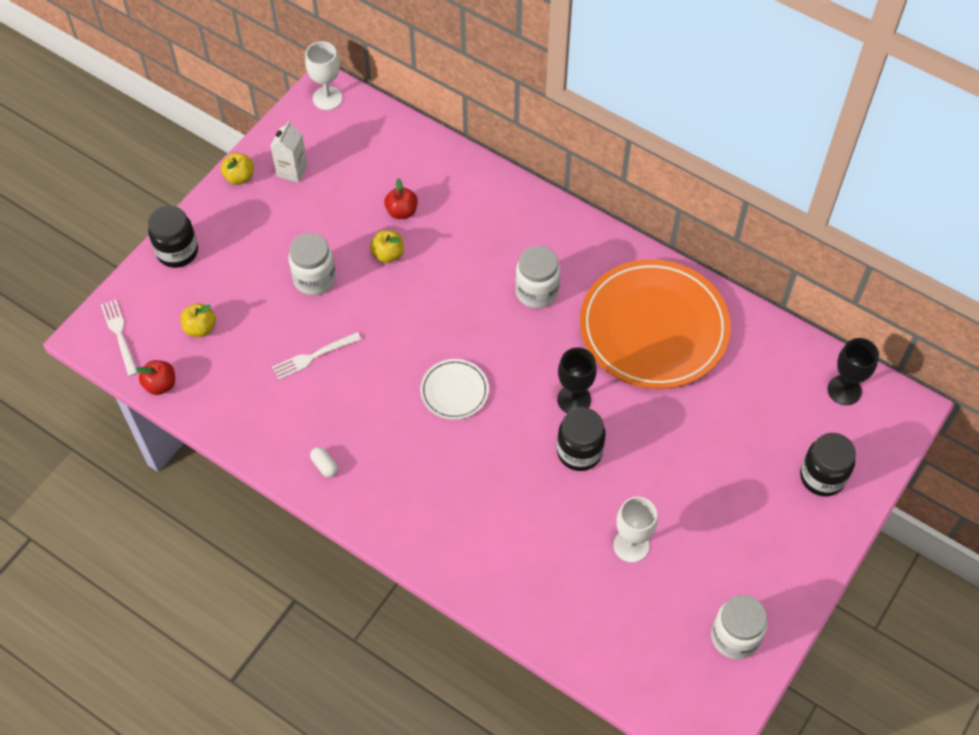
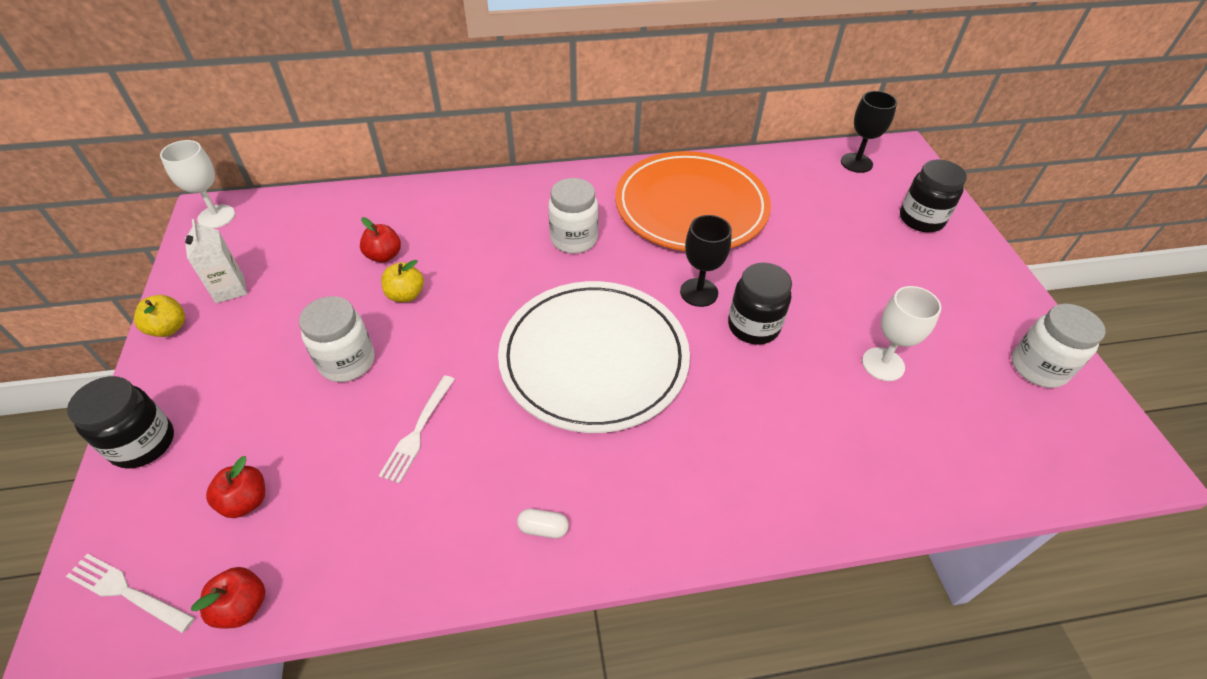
camera: 45 degrees left, 10 degrees down
yellow apple [181,303,216,337] -> red apple [206,456,265,518]
white plate [420,359,489,420] -> white plate [498,281,690,433], size x2.24

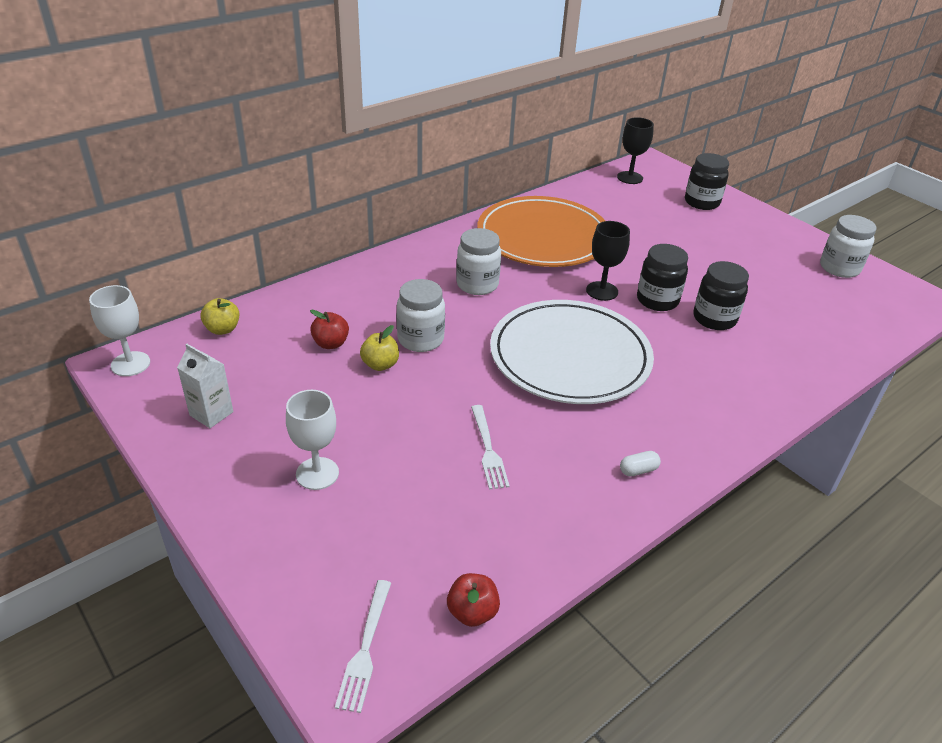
camera: 30 degrees left, 10 degrees down
white fork [66,554,195,633] -> white fork turned 75 degrees counterclockwise [335,580,391,713]
black jar [67,376,174,469] -> black jar moved to [693,261,749,330]
yellow apple [134,295,185,337] -> yellow apple moved to [200,298,240,335]
red apple [206,456,265,518] -> none
white jar [299,296,374,382] -> white jar moved to [397,279,445,352]
white goblet [862,286,941,381] -> white goblet moved to [286,390,339,490]

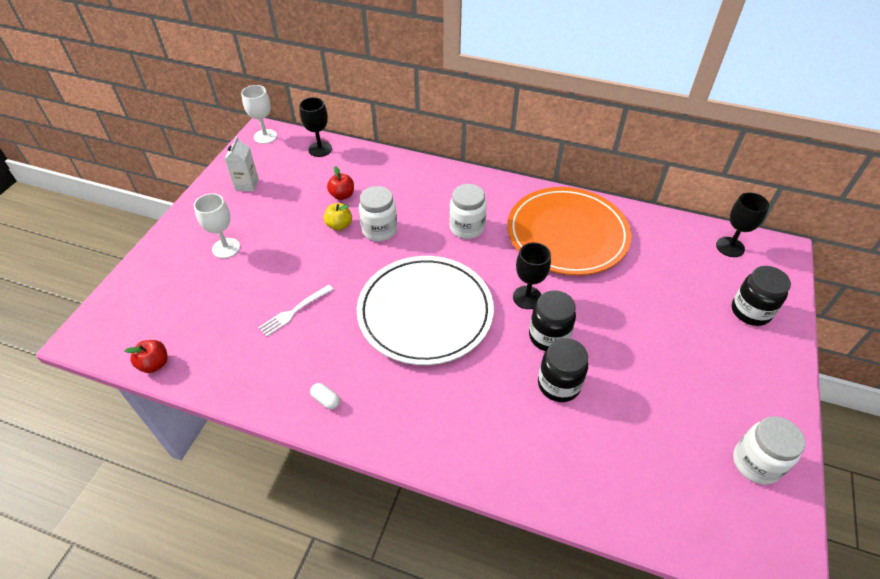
camera: 60 degrees right, 10 degrees up
yellow apple [200,298,240,335] -> black goblet [299,97,332,157]
white fork [335,580,391,713] -> none

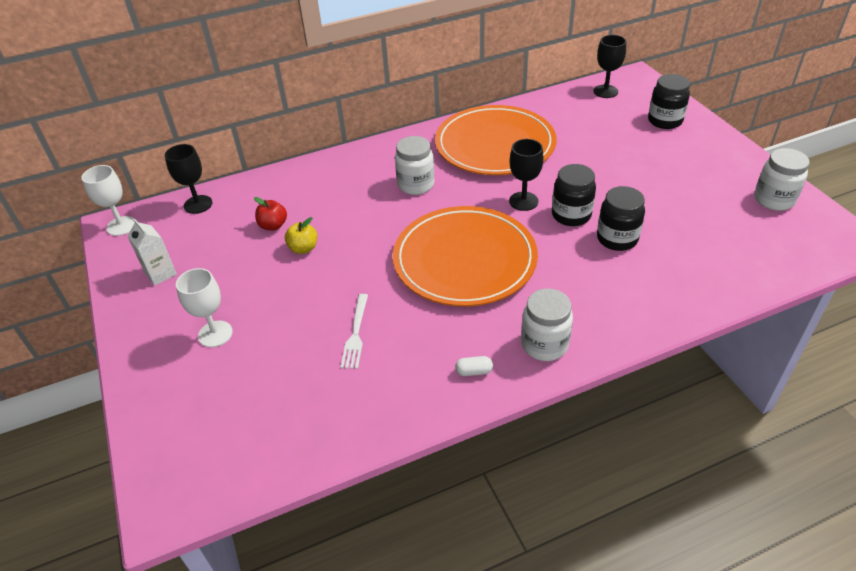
camera: 40 degrees left, 5 degrees down
red apple [125,340,168,373] -> none
white plate [357,256,494,365] -> orange plate [393,206,538,306]
white jar [359,186,397,241] -> white jar moved to [521,288,573,361]

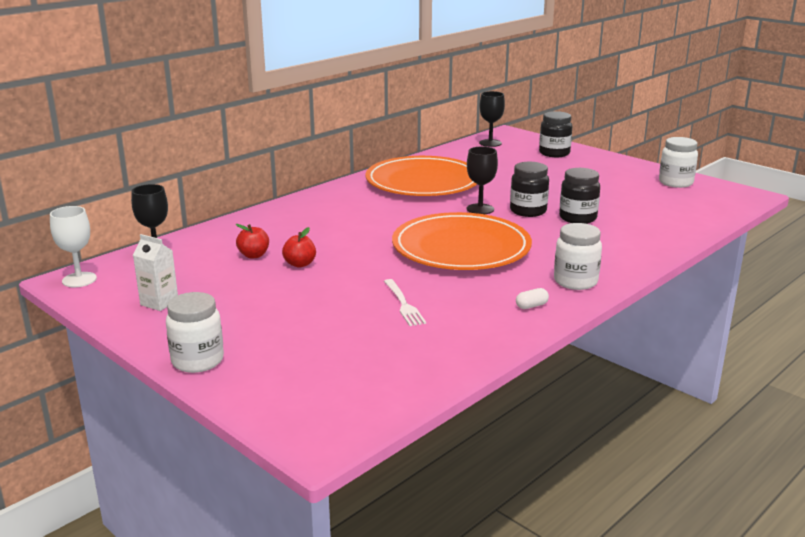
camera: 25 degrees left, 20 degrees down
white goblet [176,268,233,347] -> none
yellow apple [285,217,317,254] -> red apple [282,227,316,268]
white jar [395,136,434,195] -> white jar moved to [166,292,224,373]

